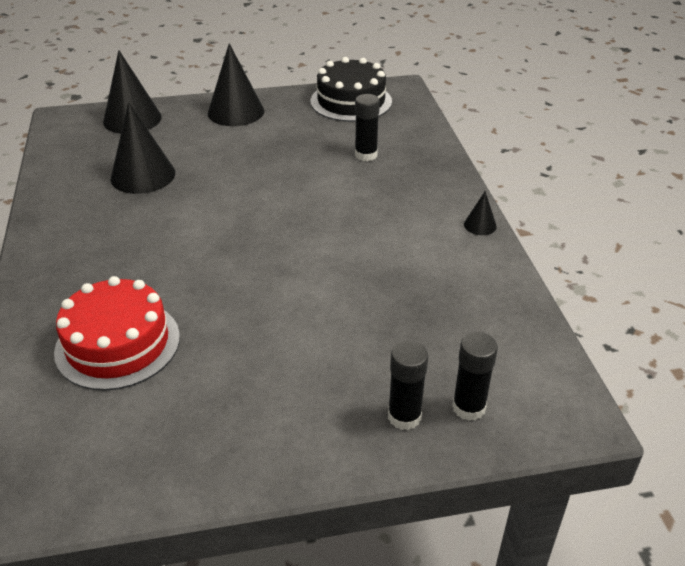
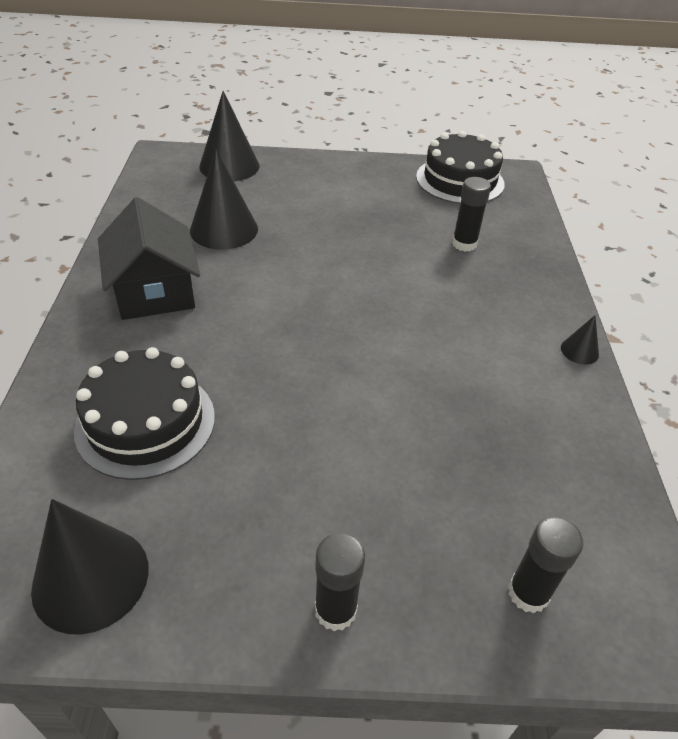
camera: 10 degrees right, 5 degrees up
red cake [54,276,180,391] -> black cake [74,347,215,480]
black cone [208,43,264,126] -> black cone moved to [31,499,149,635]
black glue stick [388,341,428,430] -> black glue stick moved to [315,533,365,631]
none -> black house [98,197,200,320]

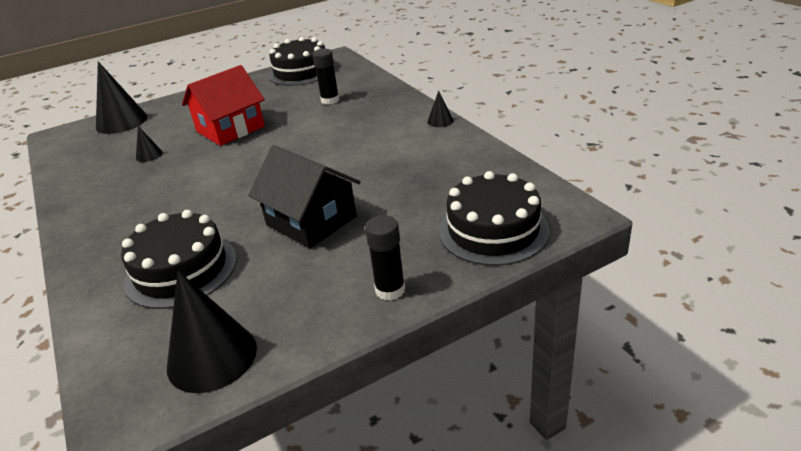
camera: 25 degrees left, 10 degrees down
black house [98,197,200,320] -> black house moved to [248,145,361,248]
black cone [190,149,258,250] -> black cone [136,126,163,162], size x0.47
black glue stick [508,517,583,613] -> black cake [439,171,549,266]
none -> red house [182,65,265,146]

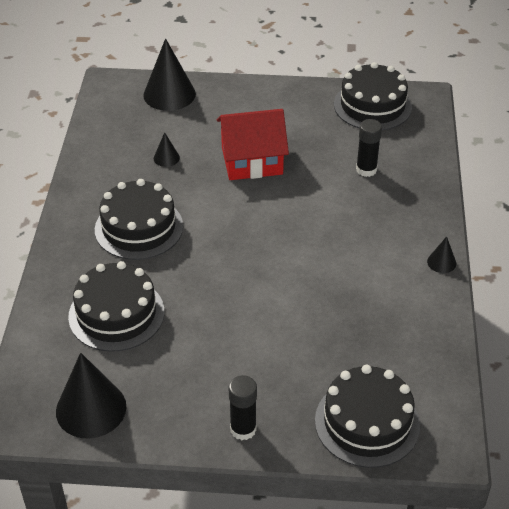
camera: 30 degrees right, 10 degrees up
black house [248,145,361,248] -> none
none -> black cake [95,179,183,260]

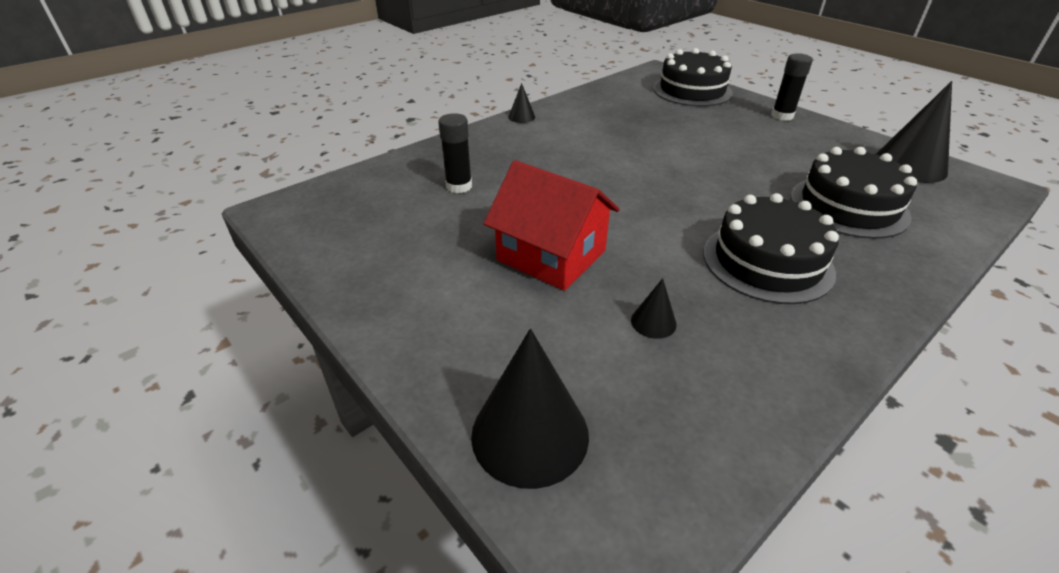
camera: 135 degrees left, 5 degrees down
black cake [334,62,412,130] -> none

